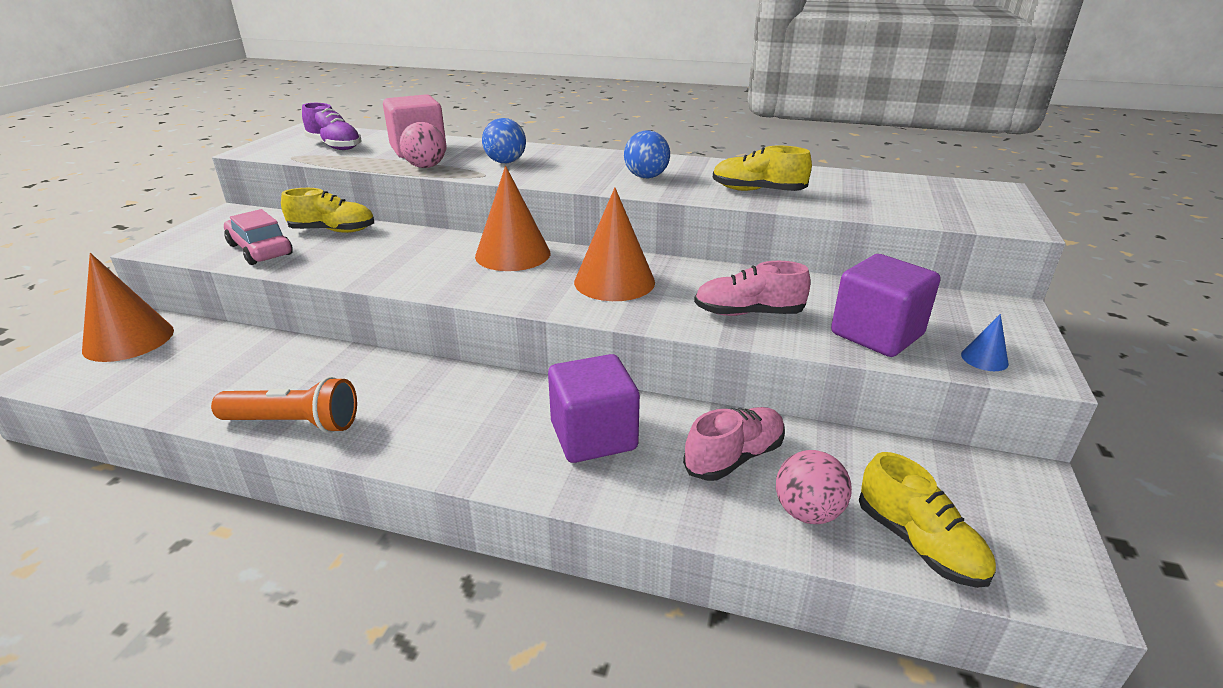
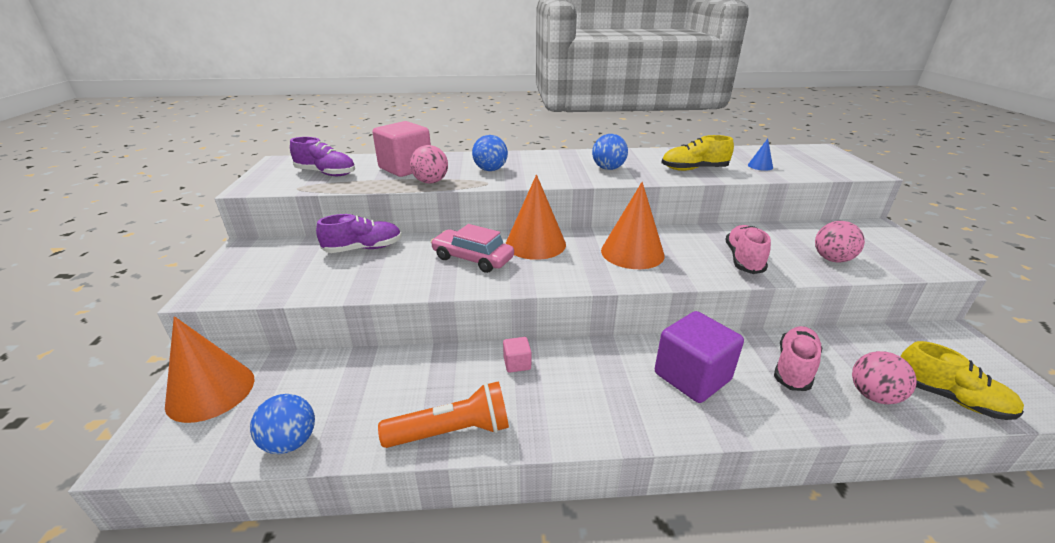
camera: 20 degrees left, 0 degrees up
pink car [224,209,293,265] -> pink car moved to [431,224,514,273]
yellow shoe [281,188,374,233] -> purple shoe [316,214,402,253]
pink shoe [694,261,810,316] -> pink shoe turned 120 degrees clockwise [725,225,771,274]
purple cube [831,254,940,357] -> pink ball [815,221,865,262]
blue cone [961,314,1009,371] -> blue cone moved to [748,139,773,171]
none -> blue ball [250,394,315,454]
none -> pink cube [503,337,531,373]

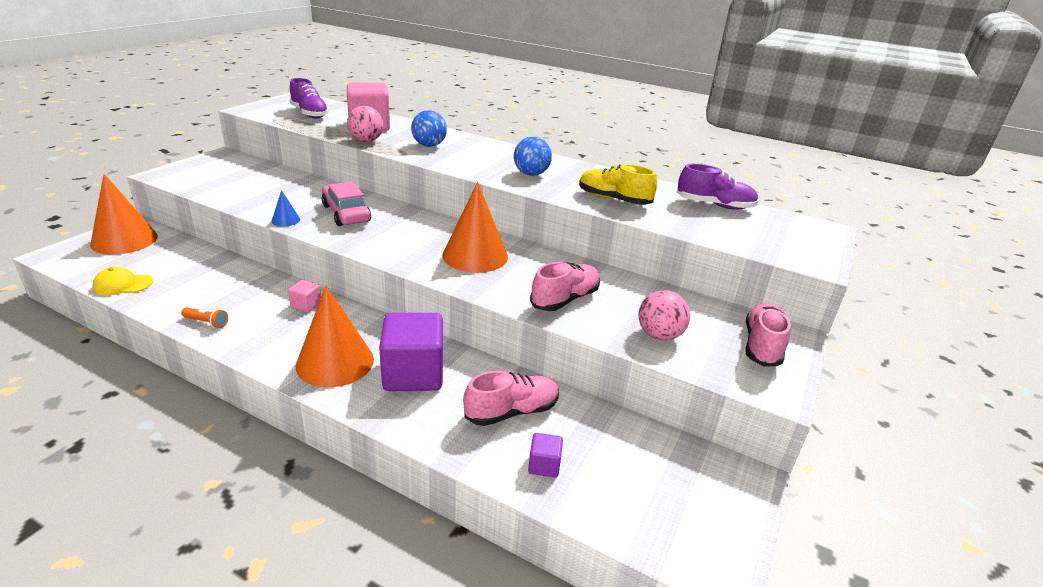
camera: 30 degrees right, 0 degrees up
blue ball [250,394,315,454] -> yellow cap [93,267,153,295]
purple shoe [316,214,402,253] -> purple shoe moved to [677,164,758,209]
orange flashlight [378,381,509,448] -> orange flashlight [181,307,228,328], size x0.47
orange cone [506,175,566,260] -> orange cone moved to [296,286,374,387]
blue cone [748,139,773,171] -> blue cone moved to [272,190,300,226]
pink ball [852,351,917,404] -> purple cube [528,433,563,478]
yellow shoe [900,341,1024,420] -> none
none -> pink shoe [745,303,791,367]

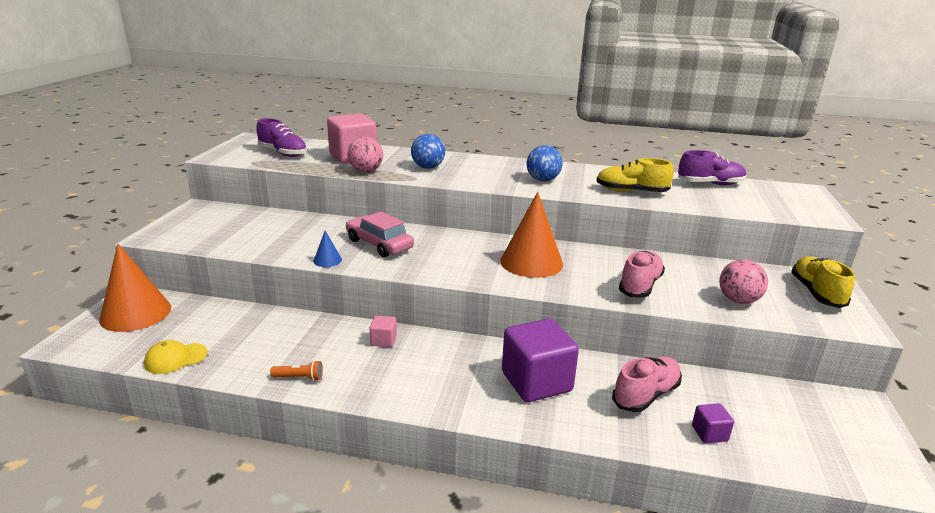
camera: 15 degrees left, 5 degrees down
orange cone [296,286,374,387] -> none
pink shoe [745,303,791,367] -> yellow shoe [791,257,855,308]

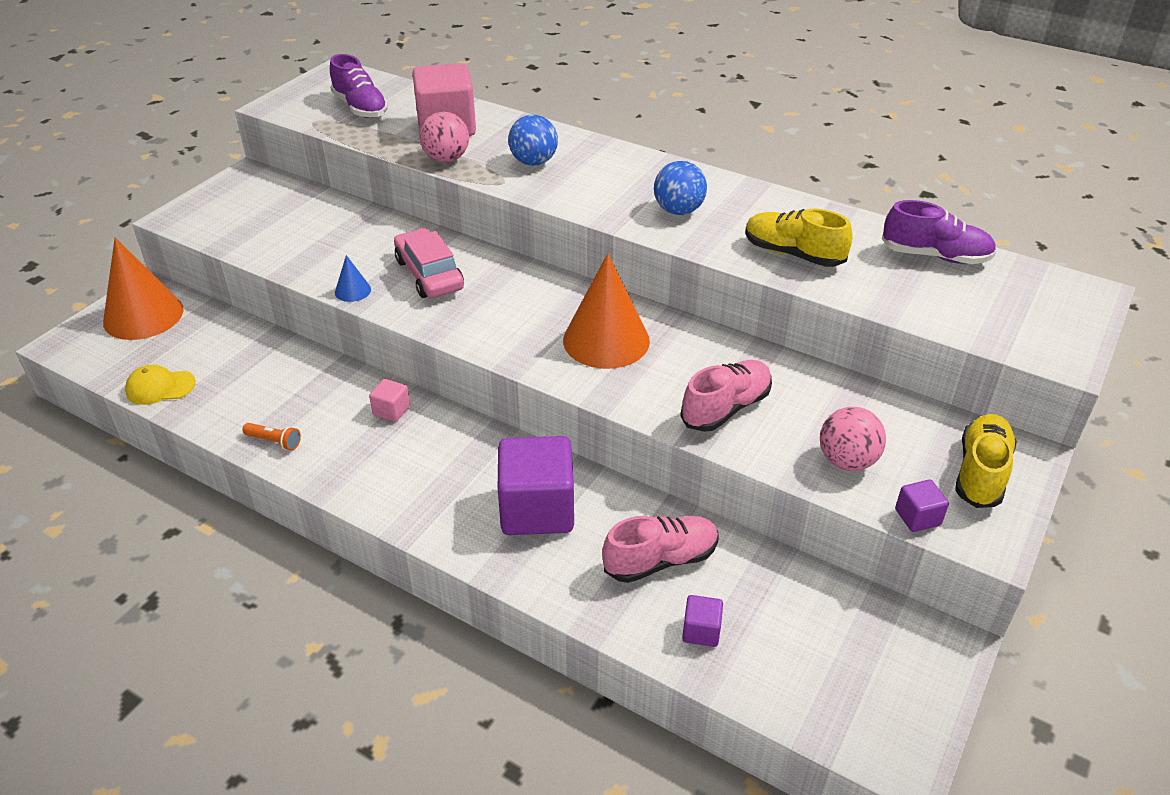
camera: 20 degrees right, 15 degrees up
none -> purple cube [895,480,949,532]

